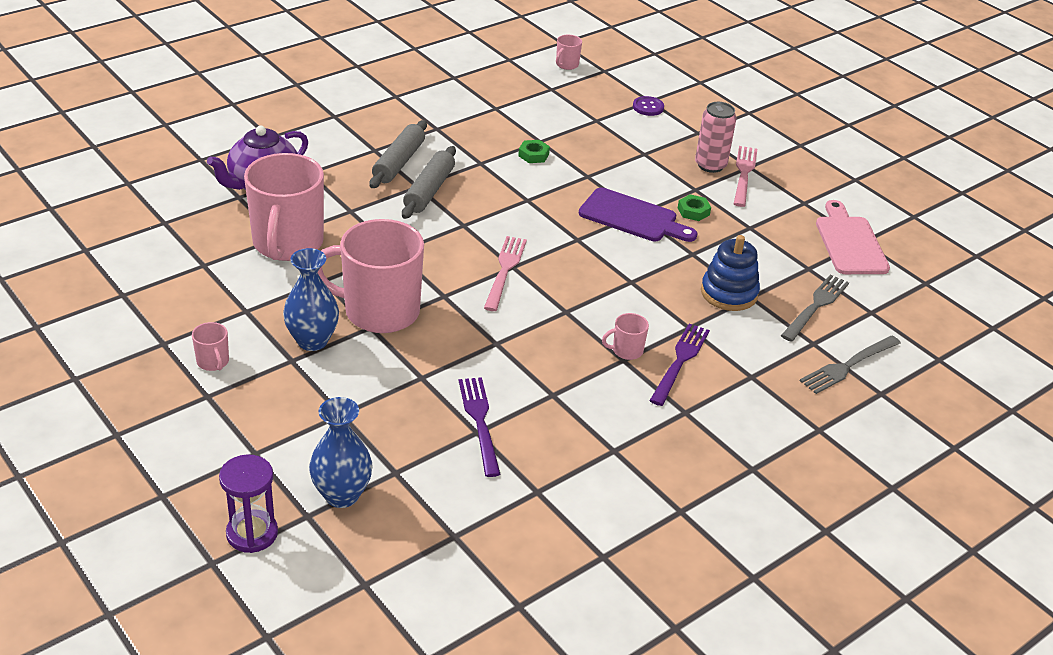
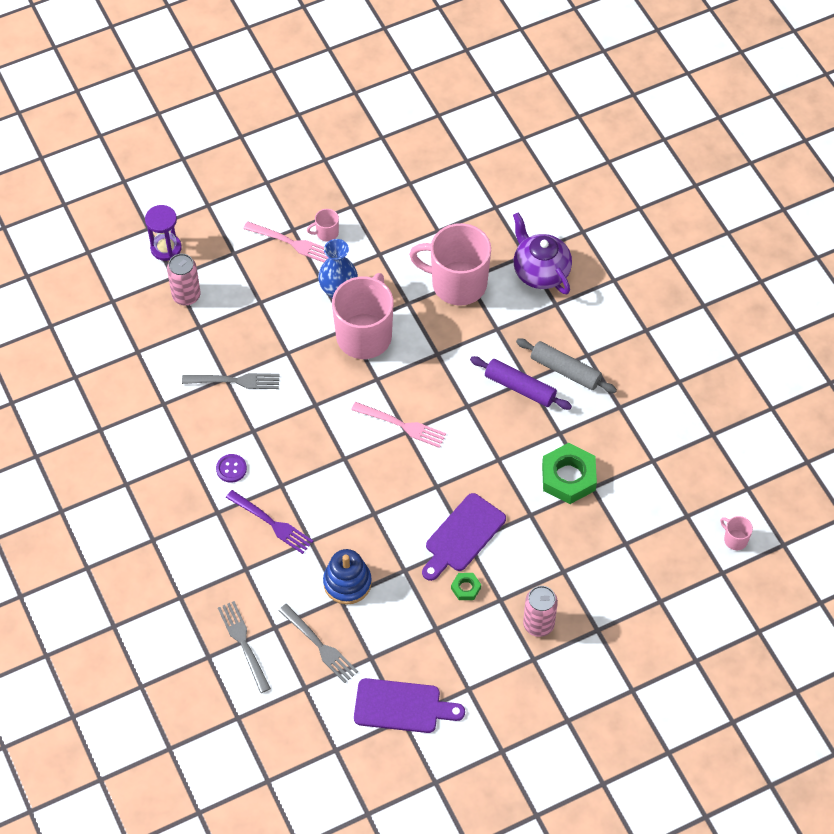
camera: 105 degrees right, 20 degrees up
blue vase [309,397,373,508] -> pink can [167,254,201,305]
grey rolling pin [402,146,456,219] -> purple rolling pin [470,356,572,410]
purple fork [459,377,501,477] -> grey fork [182,373,280,389]
green nut [518,140,550,163] -> green nut [542,443,597,504], size x2.06
pink mug [602,313,649,360] -> none
purple button [633,96,664,116] -> purple button moved to [216,454,247,483]
pink fork [734,146,757,207] -> pink fork moved to [243,221,329,263]
pink cutting board [816,200,890,274] -> purple cutting board [354,678,465,733]

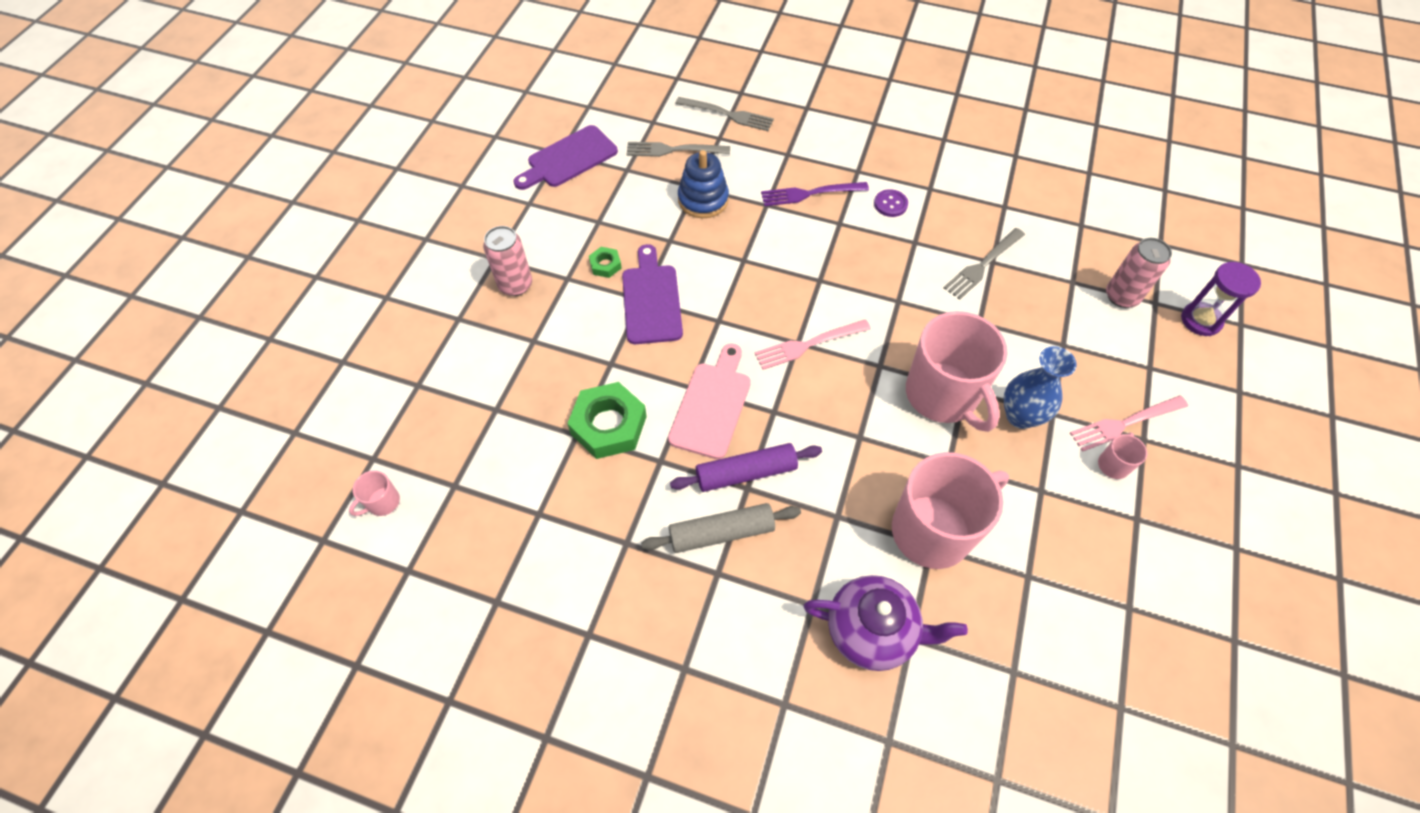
camera: 135 degrees right, 0 degrees up
pink mug [720,516,753,550] -> pink mug turned 135 degrees clockwise [349,470,400,516]
none -> pink cutting board [668,343,751,459]

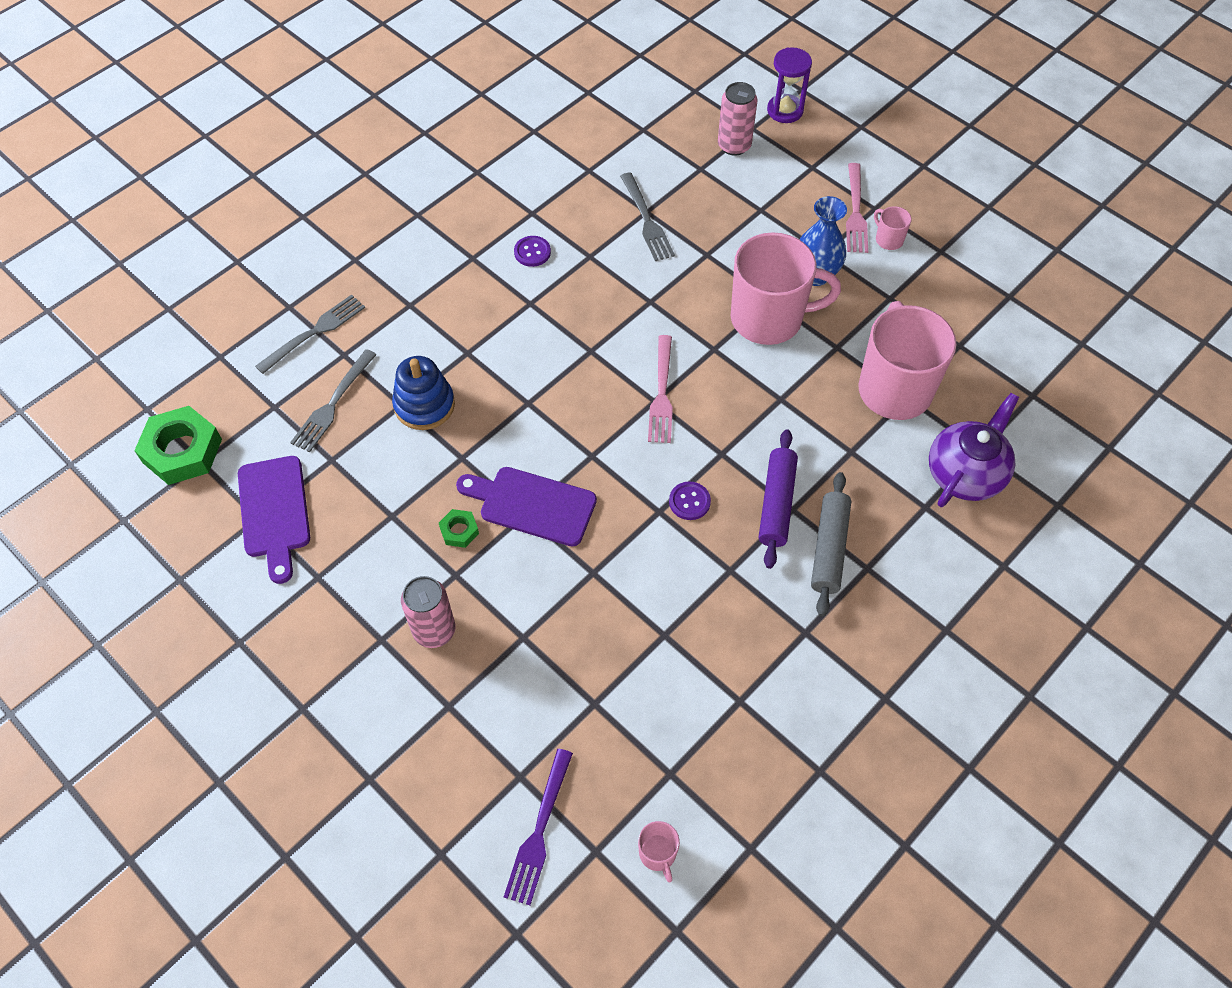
camera: 65 degrees left, 0 degrees up
green nut [567,382,647,459] -> green nut moved to [134,406,222,485]
pink cutting board [668,343,751,459] -> purple button [669,481,711,520]
purple fork [761,182,869,206] -> purple fork moved to [504,749,573,905]

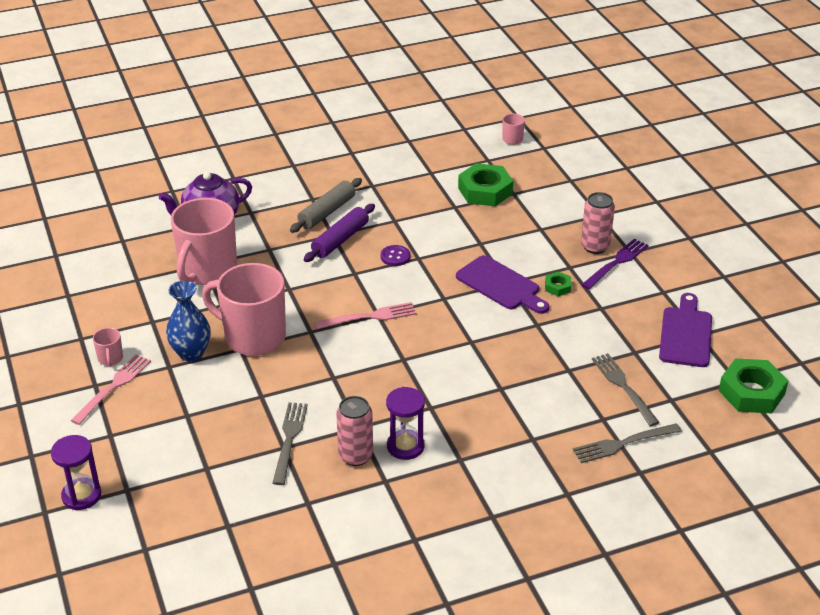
camera: 155 degrees left, 20 degrees down
grey fork [290,349,377,452] -> grey fork turned 75 degrees counterclockwise [592,353,660,426]
blue stacking toy [392,356,455,430] -> none
purple fork [504,749,573,905] -> purple fork moved to [581,238,648,289]
purple button [514,236,551,267] -> purple hourglass [386,387,425,460]
pink fork [648,335,673,443] -> pink fork turned 45 degrees clockwise [314,302,416,330]
pink can [718,82,757,156] -> pink can moved to [336,396,373,466]
none -> green nut [458,163,513,206]

